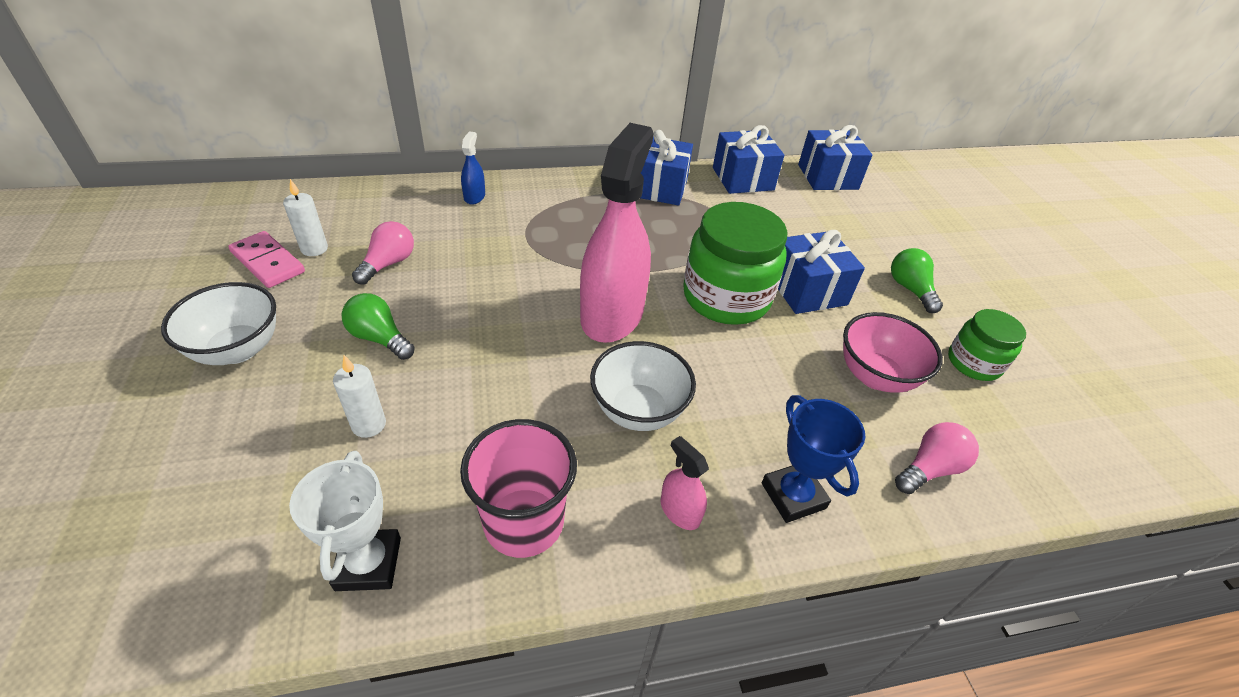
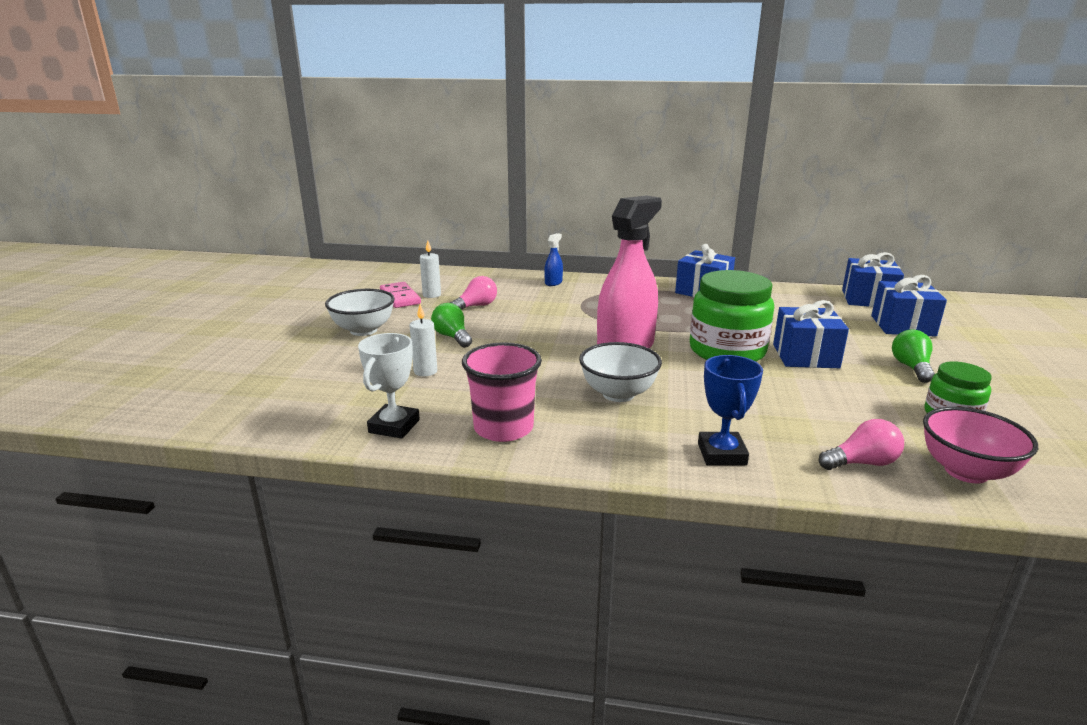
camera: 25 degrees right, 20 degrees down
pink spray bottle [661,436,709,530] -> none
blue gift [713,125,784,194] -> blue gift moved to [871,275,947,337]
pink bowl [843,312,943,393] -> pink bowl moved to [923,407,1038,483]

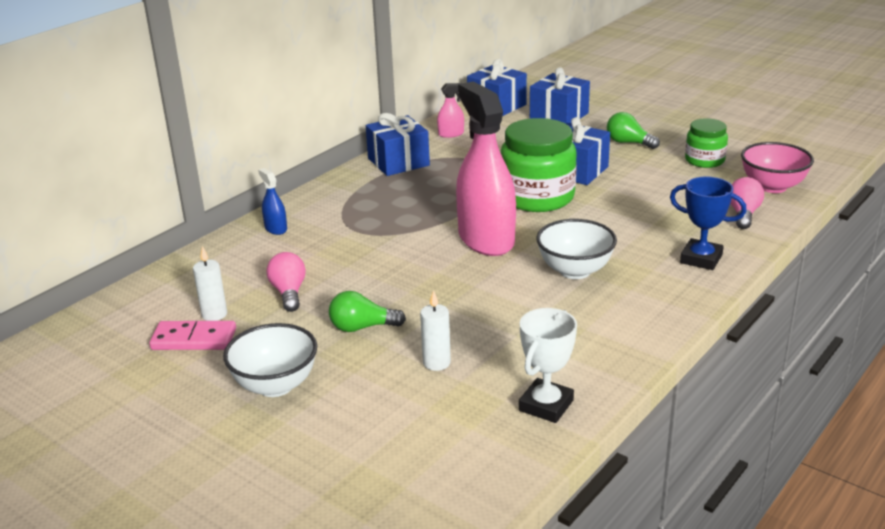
camera: 60 degrees left, 5 degrees up
white trophy [358,333,420,439] -> white trophy turned 75 degrees clockwise [519,308,577,423]
pink cup [462,342,542,442] -> none
none -> pink spray bottle [437,83,464,138]

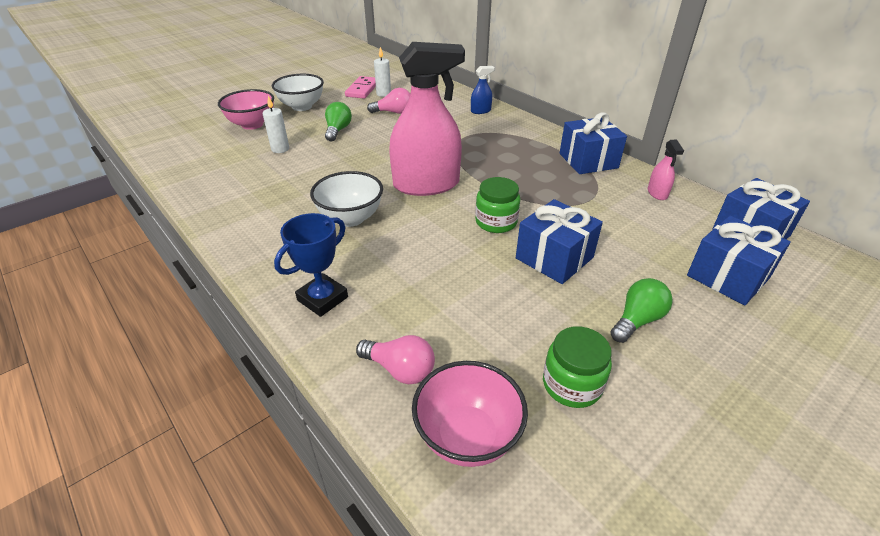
camera: 100 degrees right, 10 degrees up
green jar [500,118,577,212] -> green jar [475,177,520,233], size x0.56
white trophy [519,308,577,423] -> none
none -> pink bowl [218,89,274,130]

